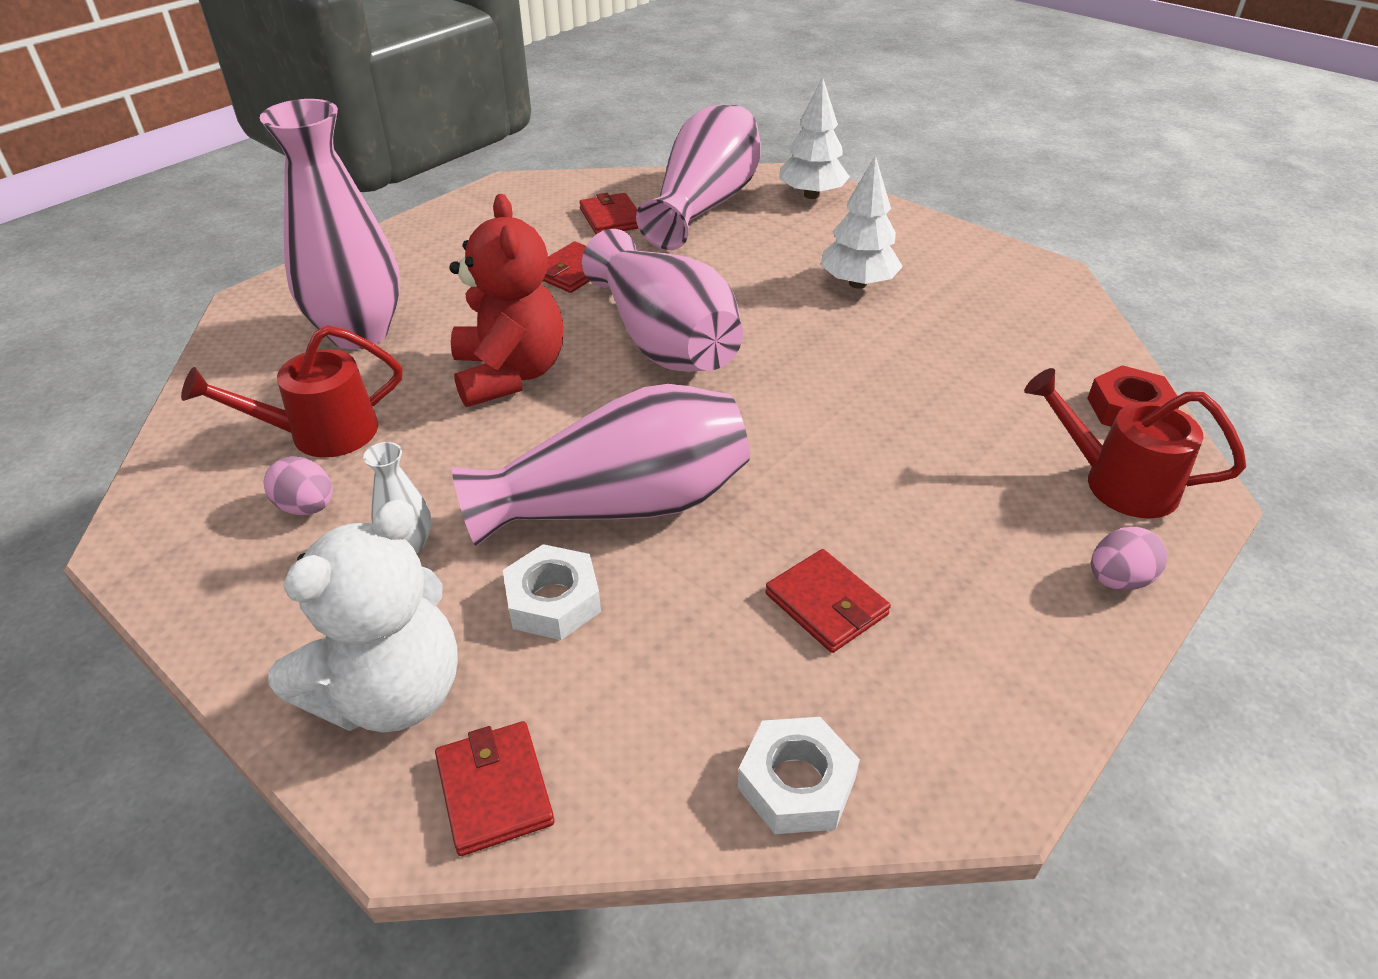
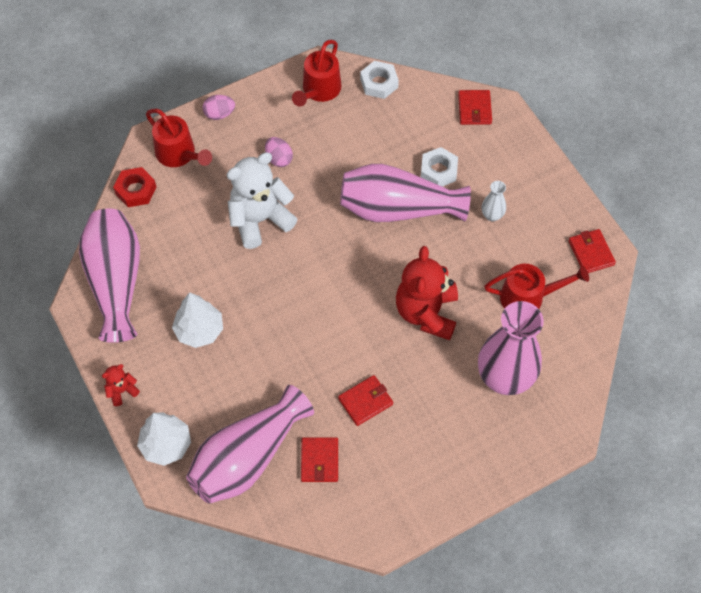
camera: 160 degrees left, 20 degrees up
pink egg [264,456,333,515] -> pink egg moved to [265,137,293,167]
white teddy bear [268,499,458,733] -> white teddy bear moved to [227,152,297,249]
pink vase [582,229,743,372] -> pink vase moved to [79,209,140,343]
red wallet [765,549,891,653] -> red wallet moved to [568,229,616,273]
none -> red teddy bear [102,364,140,406]
none -> red watering can [292,40,341,107]

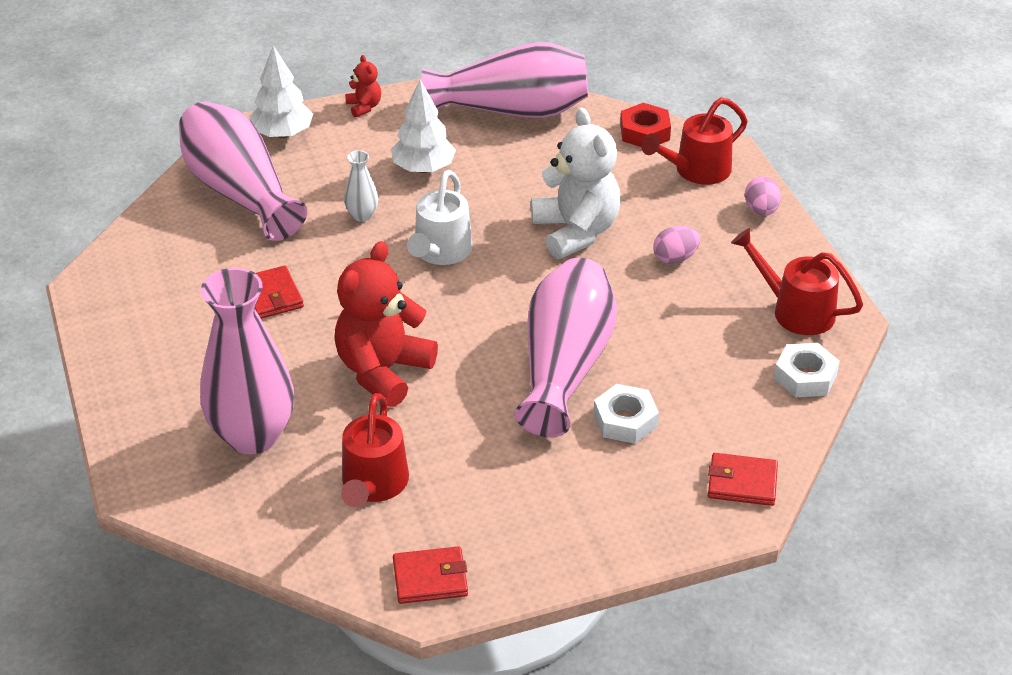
camera: 100 degrees right, 20 degrees down
red wallet [301,437,338,482] -> none
red teddy bear [396,246,458,340] -> red teddy bear turned 75 degrees counterclockwise [334,241,438,407]
white vase [482,181,506,221] -> white vase moved to [344,150,378,222]
none -> white watering can [407,170,473,265]

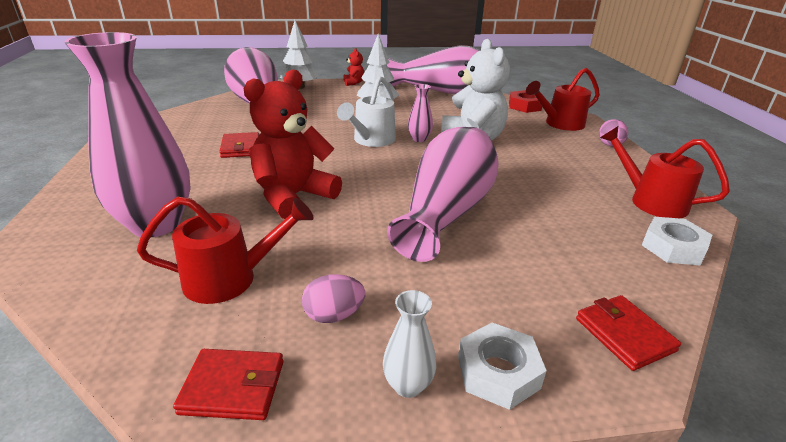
camera: 10 degrees right, 10 degrees down
red watering can [341,393,409,507] -> red watering can turned 120 degrees counterclockwise [137,197,314,304]
white vase [344,150,378,222] -> white vase moved to [383,290,436,398]
white nut [594,384,659,444] -> white nut moved to [458,323,547,410]
pink egg [653,226,700,264] -> pink egg moved to [302,274,365,323]
red wallet [708,453,778,506] -> red wallet turned 45 degrees clockwise [576,295,681,371]
none -> pink vase [408,84,433,142]

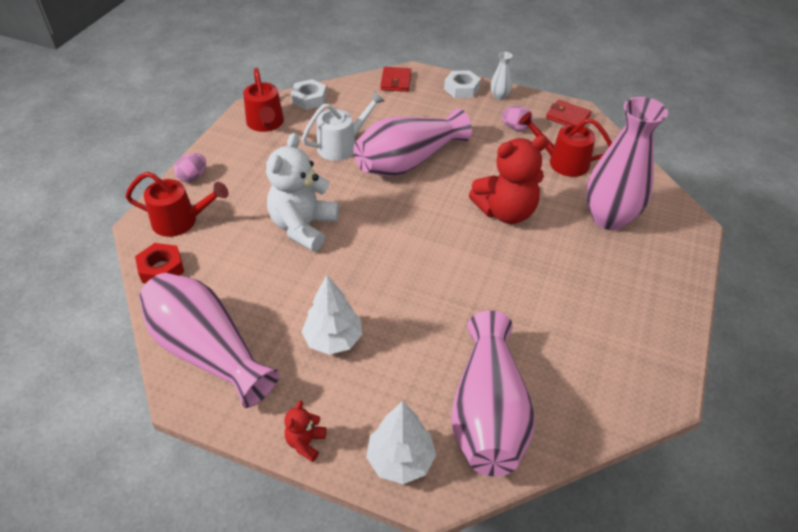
camera: 150 degrees left, 15 degrees up
red wallet [219,132,259,158] -> none
white watering can [337,76,396,147] -> white watering can moved to [302,91,385,161]
pink vase [408,84,433,142] -> none

